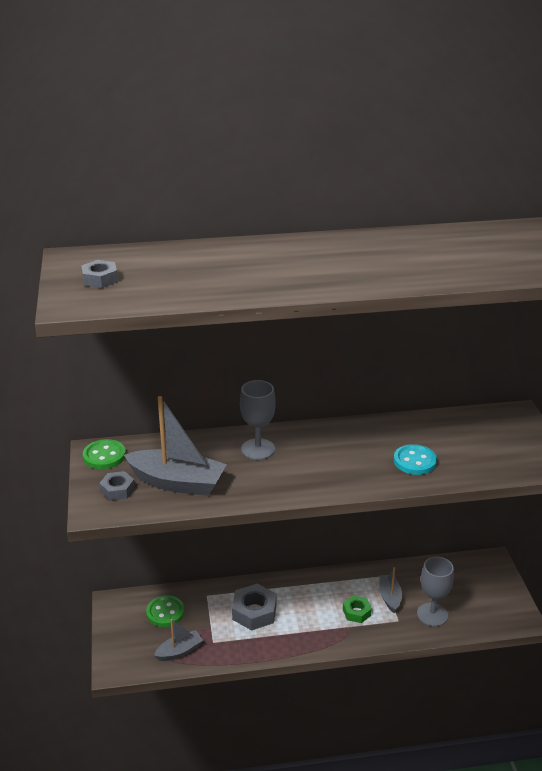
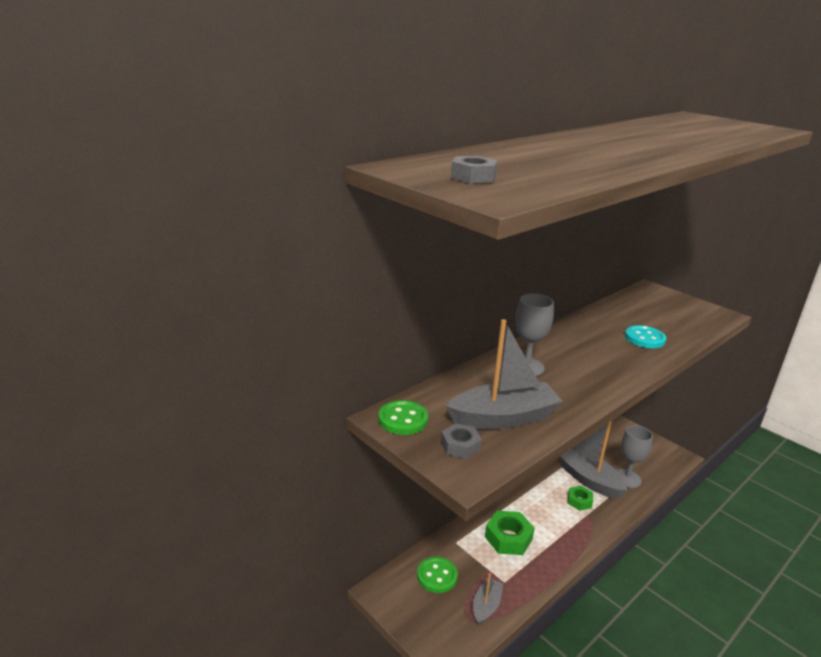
camera: 35 degrees left, 5 degrees down
grey nut [232,584,277,630] -> green nut [485,511,535,555]
grey boat [379,567,402,613] -> grey boat [558,422,628,499], size x1.86

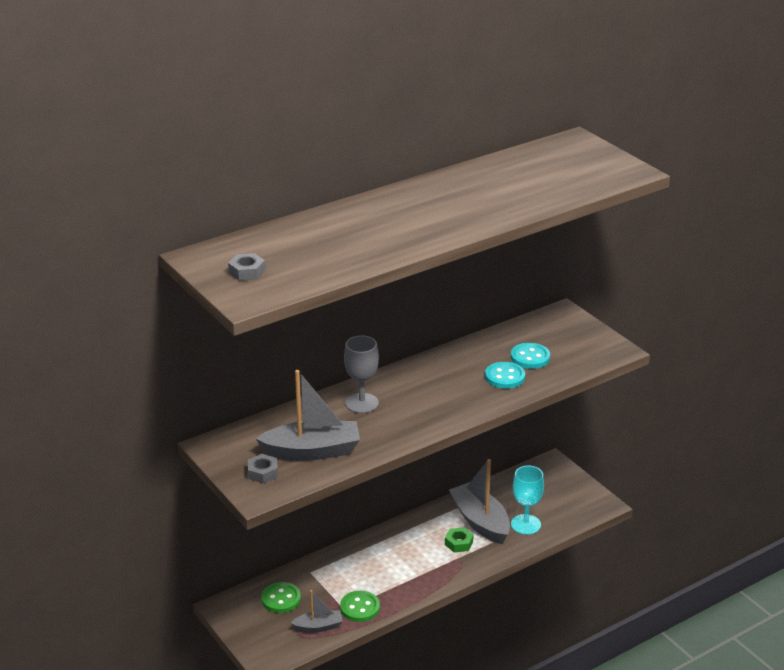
camera: 10 degrees right, 5 degrees up
green button [379,400,428,435] -> green button moved to [340,591,380,622]
grey boat [473,573,503,625] -> grey boat turned 45 degrees clockwise [291,590,343,633]
green nut [485,511,535,555] -> none
grey goblet [617,425,653,488] -> turquoise goblet [511,466,544,535]
none -> turquoise button [511,343,550,369]

